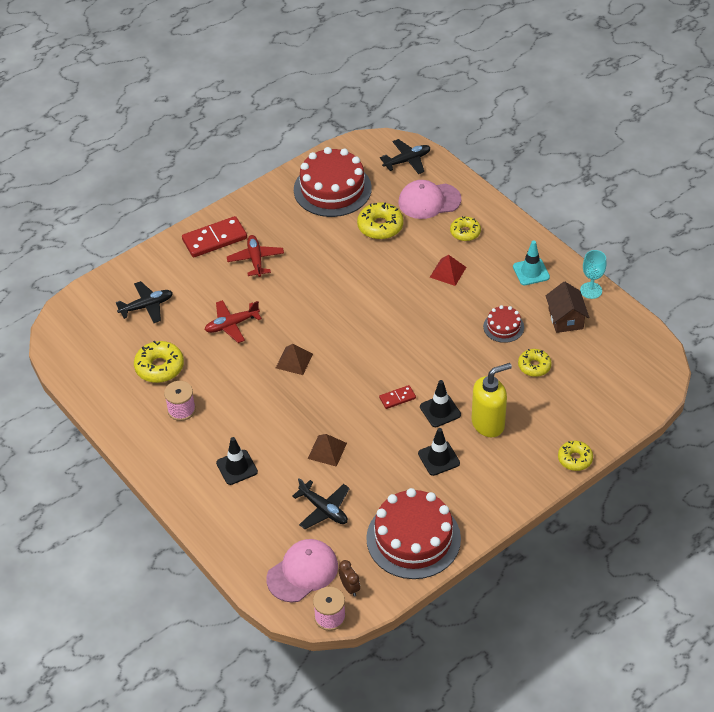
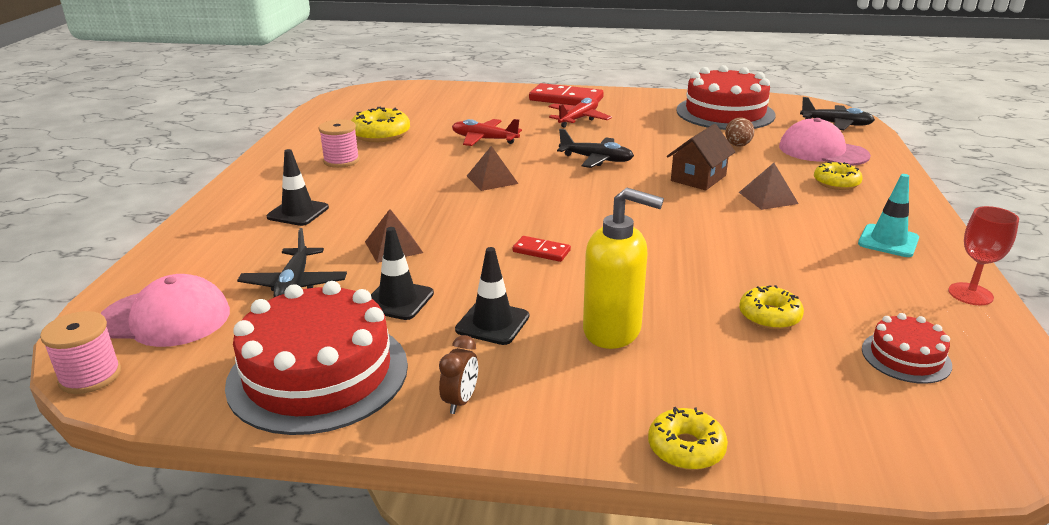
camera: 45 degrees right, 20 degrees down
black plane [116,281,173,323] -> black plane moved to [557,129,634,168]
brown clock [339,560,360,596] -> brown clock moved to [439,335,478,414]
yellow donut [357,202,404,239] -> brown egg [725,117,754,147]
black traffic cone [420,380,461,427] -> black traffic cone moved to [371,227,434,320]
red pyramid [430,255,466,286] -> brown pyramid [739,163,799,210]
red cake [483,305,524,343] -> red cake moved to [862,313,952,384]
brown house [546,282,589,333] -> brown house moved to [667,124,735,190]
turquoise goblet [580,250,607,299] -> red goblet [948,206,1019,305]

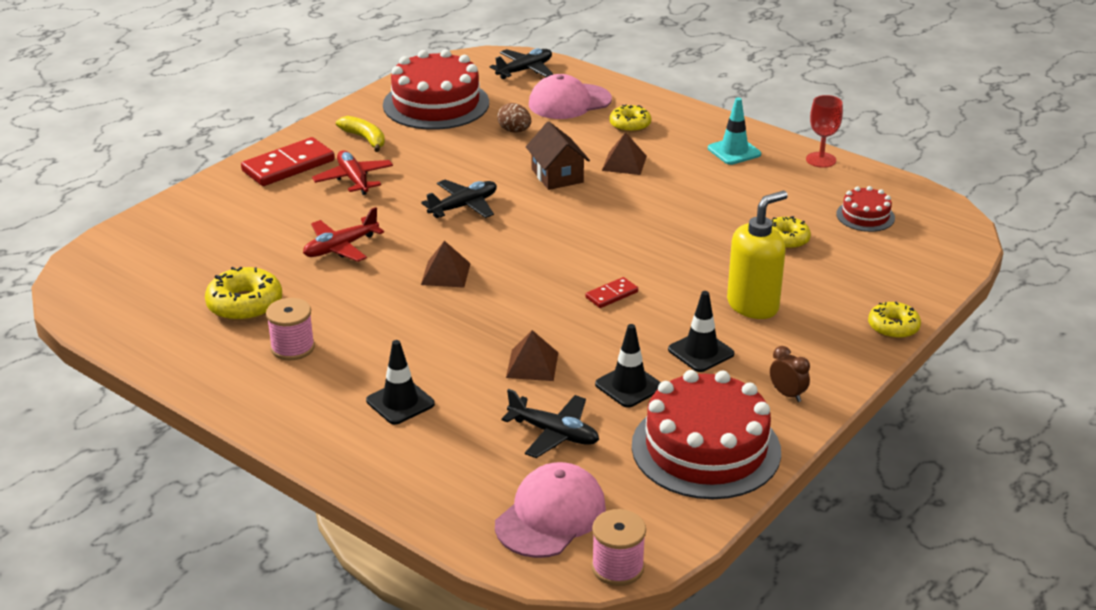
camera: 60 degrees left, 5 degrees up
none -> yellow banana [336,116,385,152]

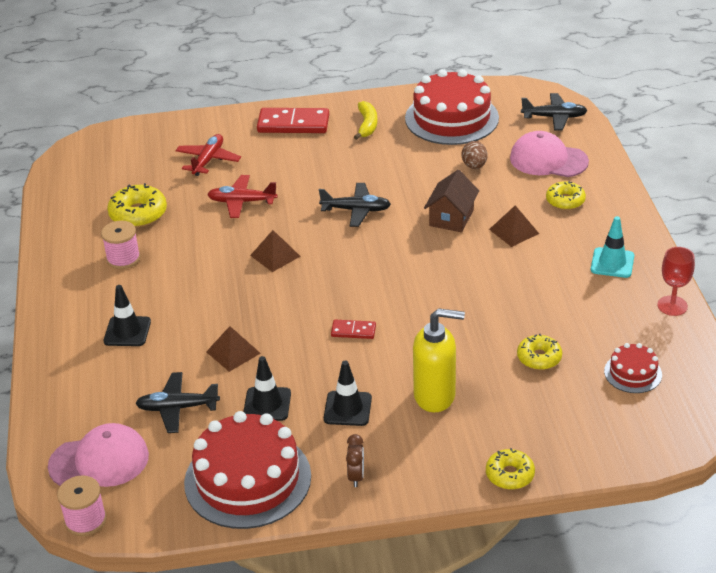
camera: 45 degrees right, 5 degrees up
red plane [312,150,393,195] -> red plane moved to [175,134,241,176]
black plane [501,389,599,458] -> black plane turned 105 degrees clockwise [135,372,220,433]

